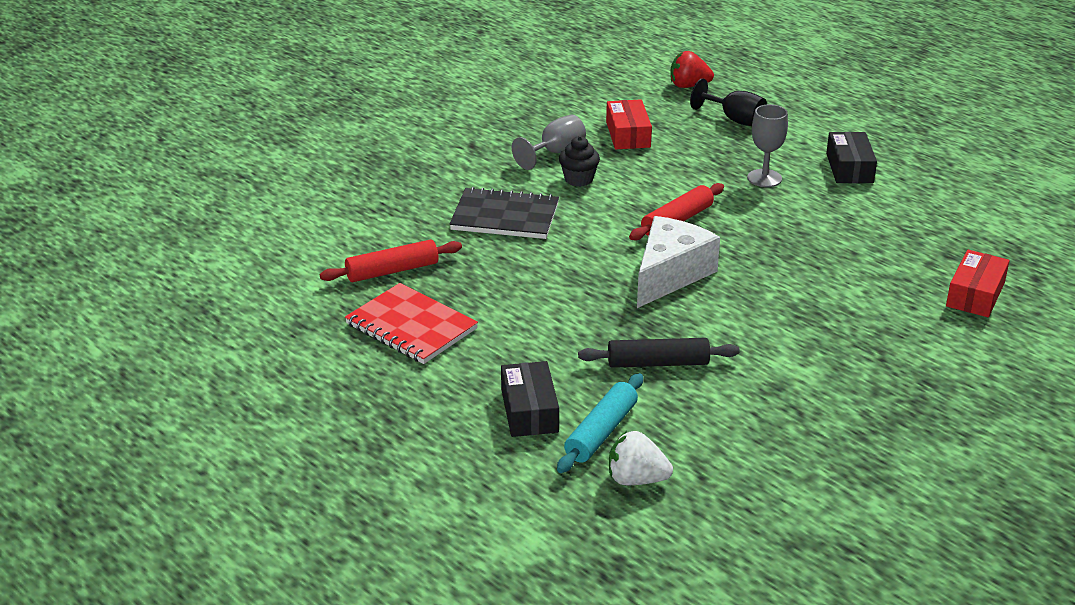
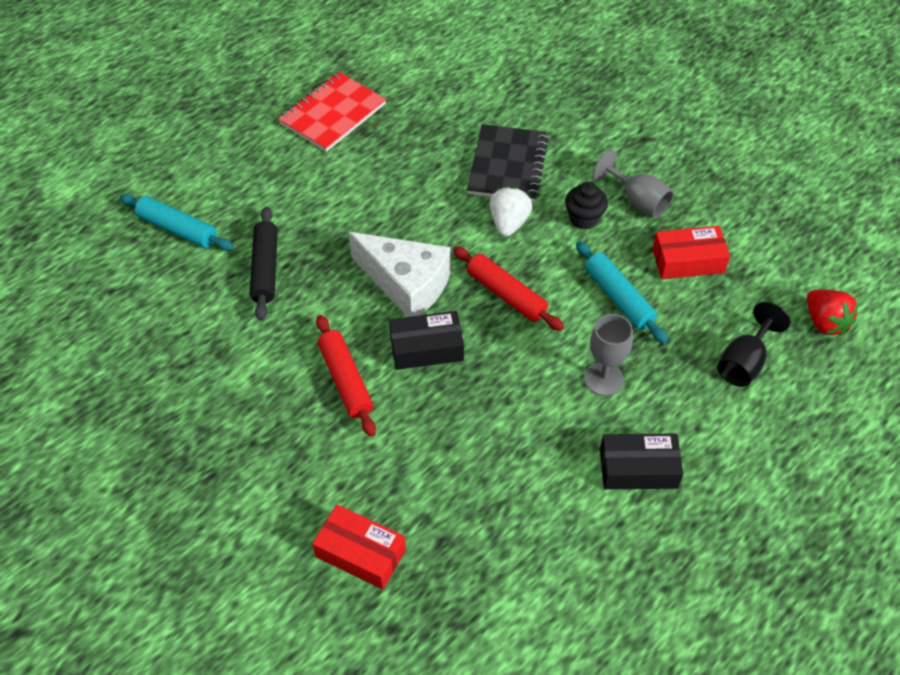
camera: 90 degrees right, 20 degrees up
red rolling pin [320,239,462,282] -> red rolling pin moved to [316,315,376,437]
black box [501,361,559,437] -> black box moved to [389,311,464,370]
white strawberry [609,431,673,485] -> white strawberry moved to [490,187,533,237]
red strawberry [670,51,714,88] -> red strawberry turned 150 degrees clockwise [807,290,859,336]
none -> turquoise rolling pin [576,241,668,344]

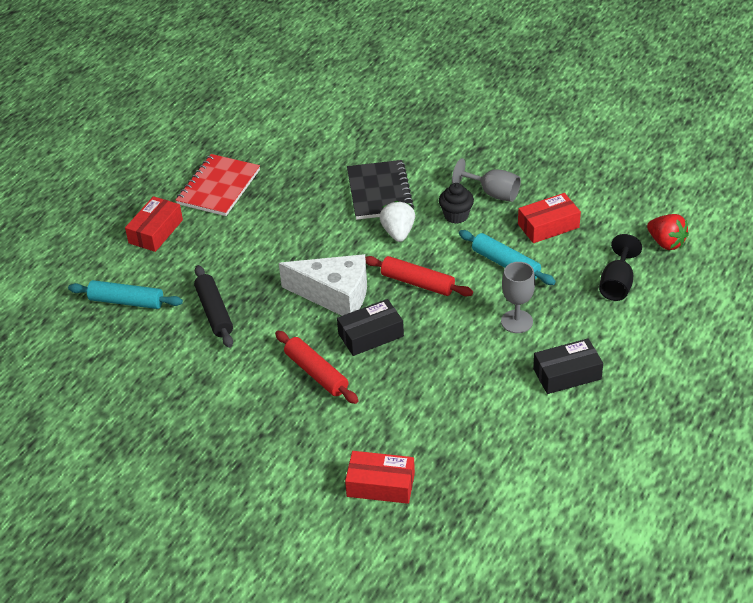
camera: 15 degrees left, 10 degrees down
none -> red box [125,196,183,252]

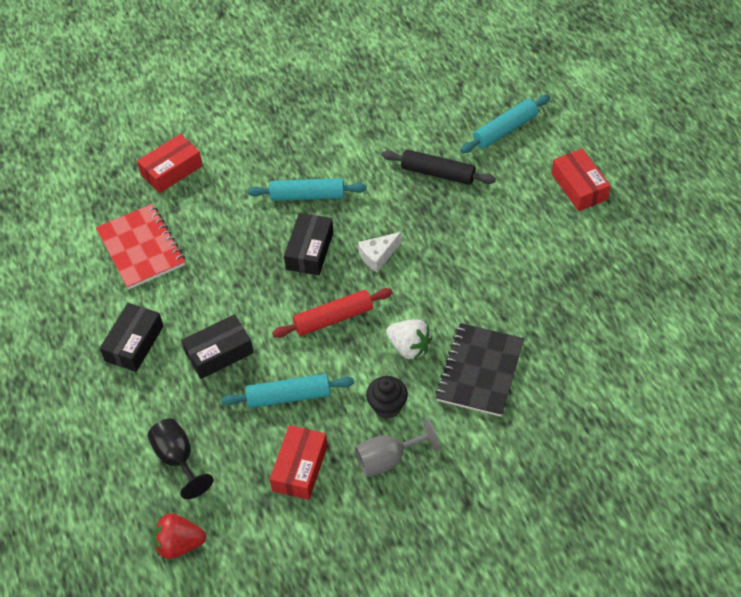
camera: 130 degrees right, 10 degrees up
red notebook [176,154,260,216] -> red notebook moved to [96,204,185,290]
red rolling pin [275,331,358,404] -> turquoise rolling pin [247,178,367,201]
white cheese [279,254,367,316] -> white cheese [358,232,402,272], size x0.50
black notebook [347,160,414,220] -> black notebook turned 75 degrees clockwise [435,323,524,417]
grey goblet [501,262,535,333] -> black box [182,314,254,379]

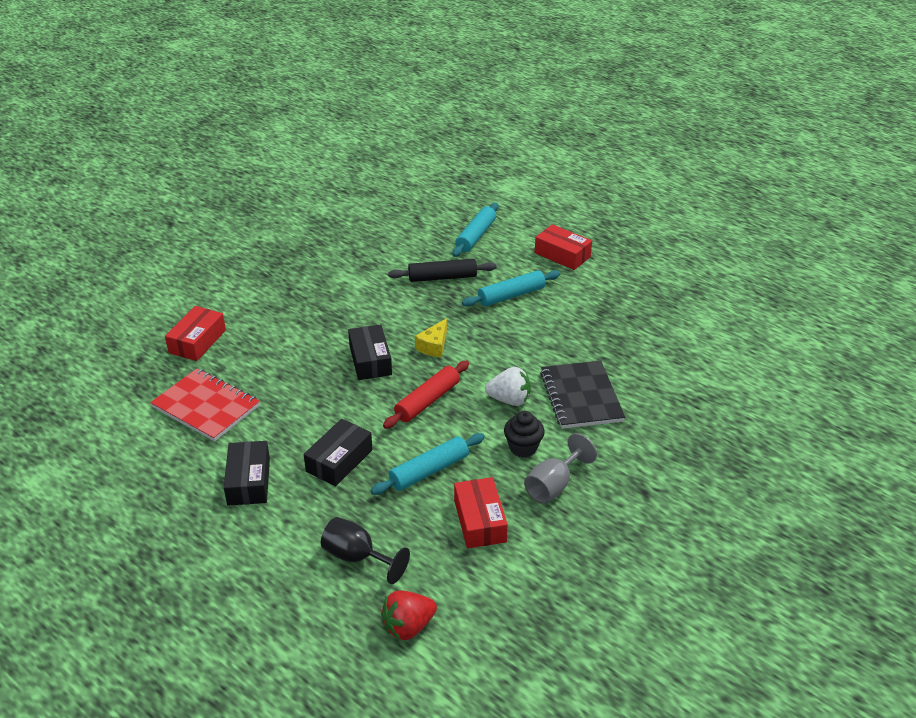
camera: 30 degrees left, 15 degrees down
turquoise rolling pin [247,178,367,201] -> turquoise rolling pin moved to [462,270,560,307]
white cheese [358,232,402,272] -> yellow cheese [415,318,447,358]

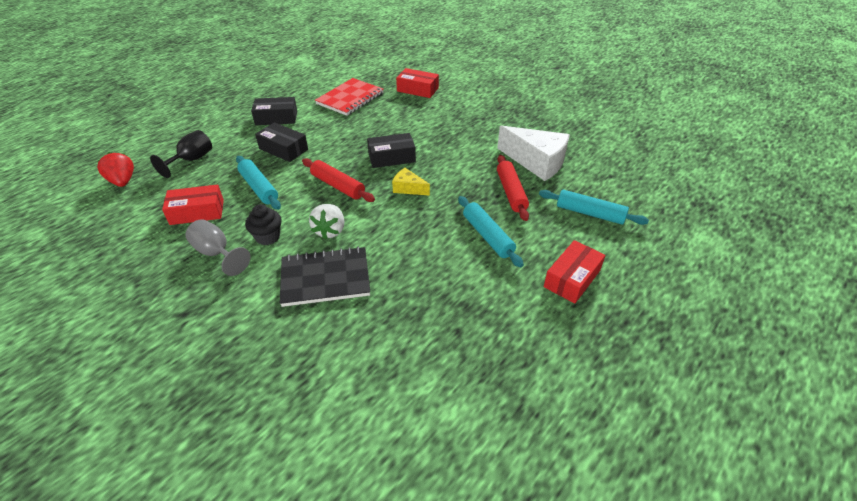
camera: 90 degrees right, 5 degrees up
black rolling pin [388,259,497,282] -> red rolling pin [497,155,529,221]
none -> white cheese [497,125,570,181]

